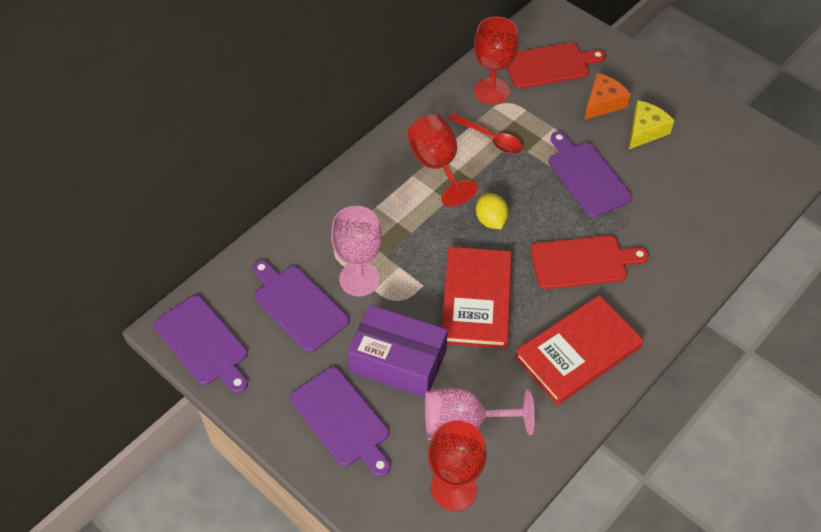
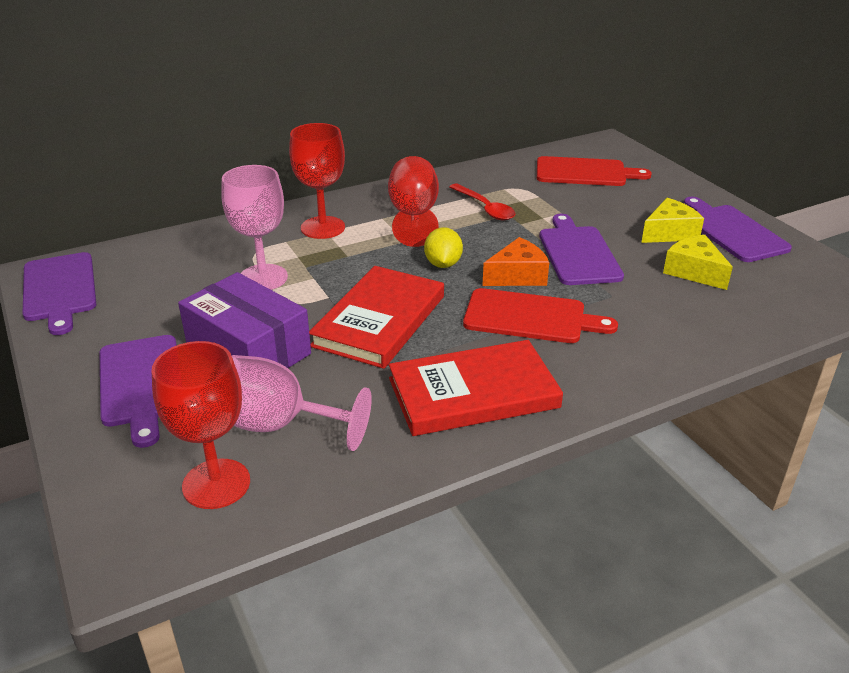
camera: 20 degrees right, 20 degrees down
purple cutting board [253,260,349,352] -> purple cutting board moved to [684,197,792,262]
red goblet [474,16,519,105] -> red goblet moved to [289,123,345,239]
orange cheese [584,73,630,120] -> orange cheese moved to [482,237,549,286]
none -> yellow cheese [663,235,733,290]

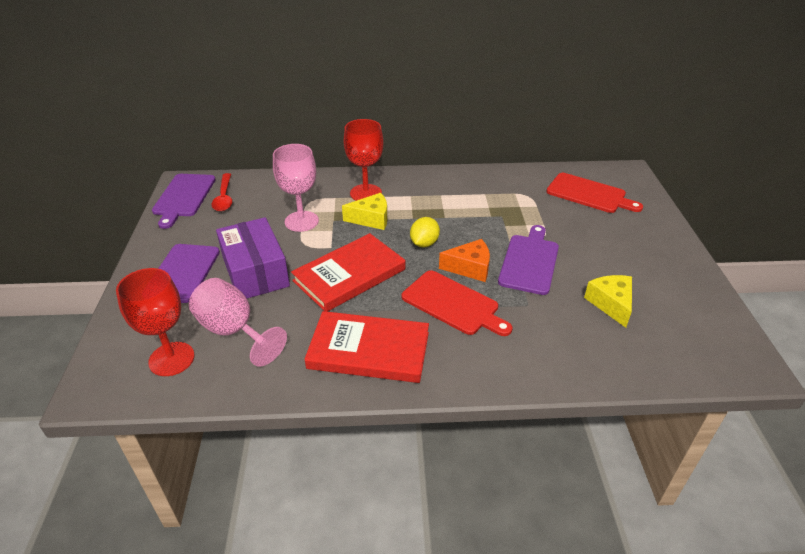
camera: 25 degrees right, 5 degrees up
red goblet [388,156,439,247] -> none
red spoon [449,183,515,220] -> red spoon moved to [212,173,232,211]
yellow cheese [641,198,704,243] -> yellow cheese moved to [342,193,387,230]
purple cutting board [684,197,792,262] -> none

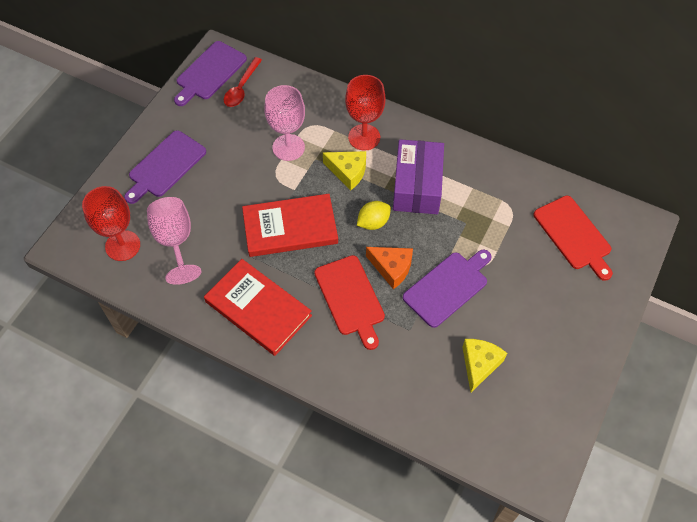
camera: 30 degrees right, 20 degrees up
purple box [216,217,290,298] -> purple box moved to [393,139,444,214]

